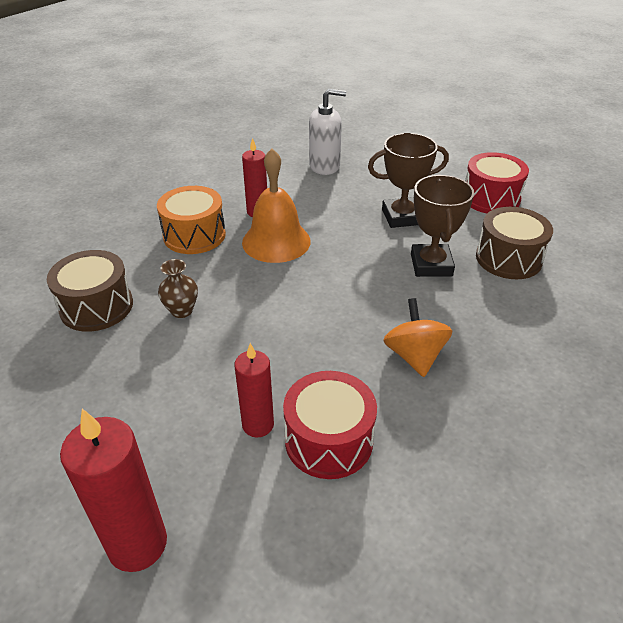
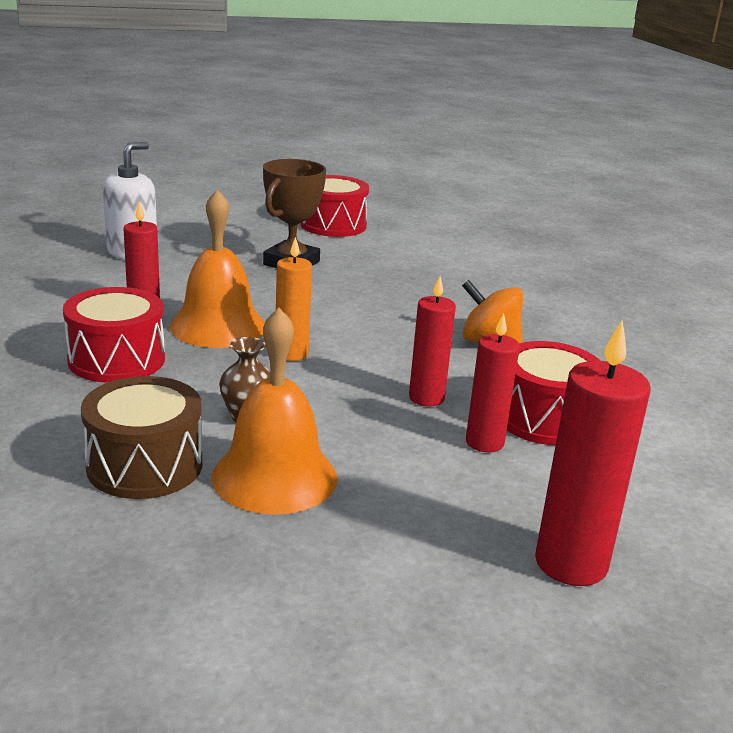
camera: 55 degrees left, 15 degrees down
orange drum [157,186,226,254] -> red drum [63,287,165,383]
brown trophy [411,175,474,277] -> none
brown drum [476,207,553,279] -> none
none -> orange bell [212,308,337,515]
none -> orange candle [276,237,312,361]
none -> red candle [409,276,456,406]

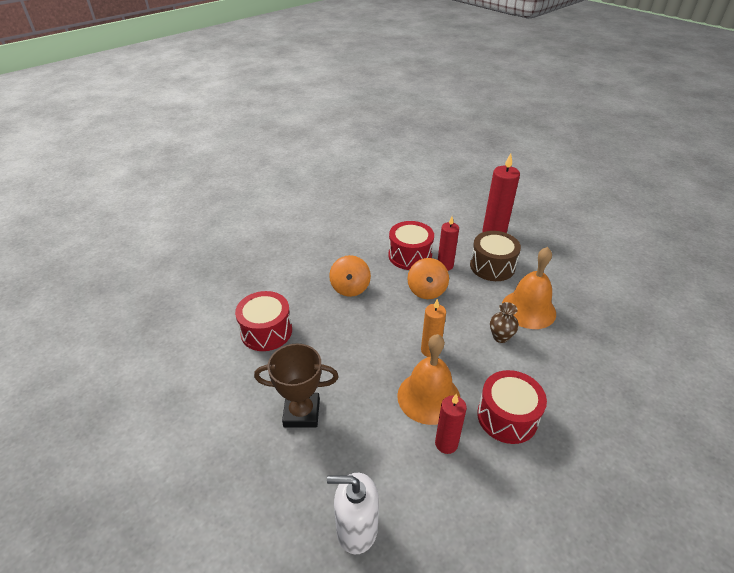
camera: 115 degrees left, 15 degrees up
brown drum [81,376,202,499] -> brown drum moved to [470,231,521,281]
red drum [300,175,369,237] -> red drum moved to [235,291,292,351]
red candle [409,276,456,406] -> orange spinning top [407,258,449,299]

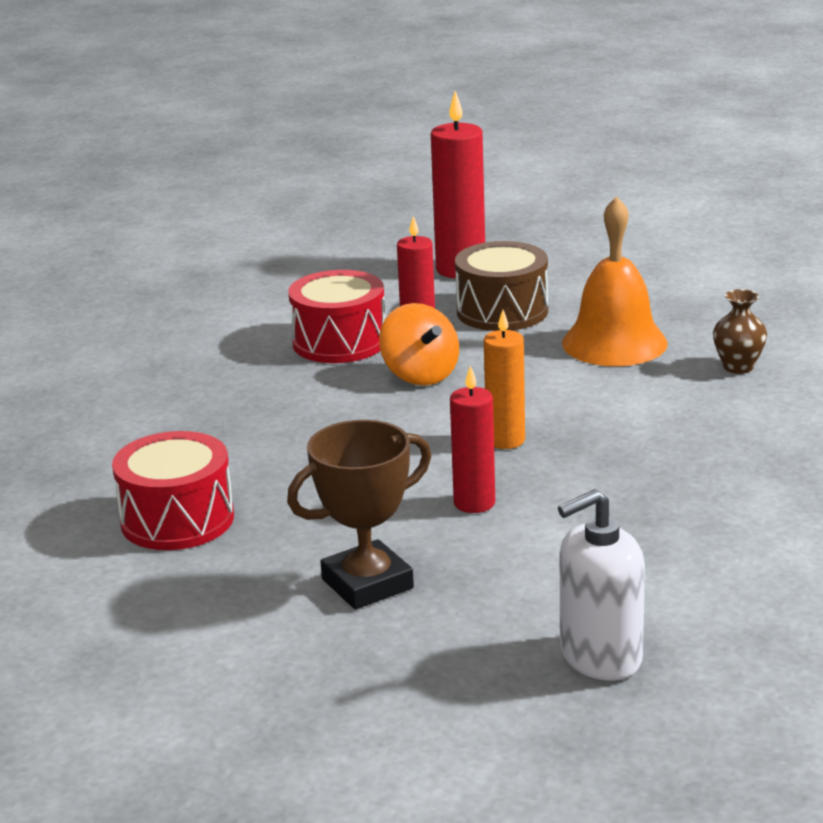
camera: 30 degrees left, 15 degrees down
orange spinning top [329,255,371,297] -> none
orange bell [397,334,460,425] -> none
red candle [435,394,467,454] -> red candle moved to [450,365,495,513]
red drum [477,370,547,444] -> none
brown vase [490,302,519,343] -> brown vase moved to [713,289,767,374]

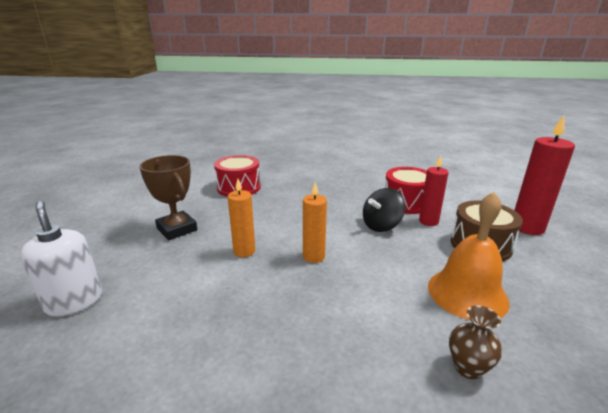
camera: 80 degrees right, 0 degrees up
orange spinning top [379,303,459,386] -> black spinning top [363,188,405,232]
red candle [450,365,495,513] -> orange candle [228,179,255,257]

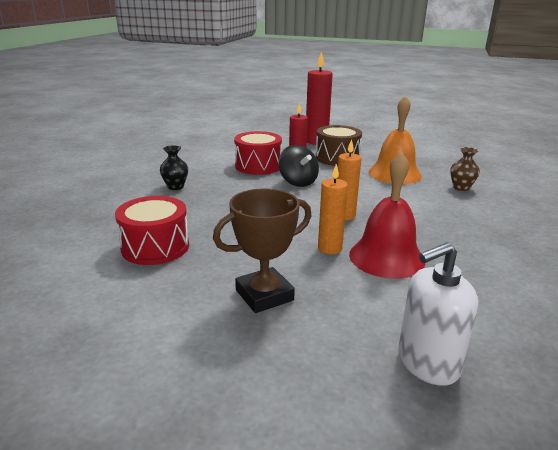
camera: 80 degrees left, 0 degrees up
none -> black vase [160,145,188,190]
none -> red bell [349,151,425,279]

